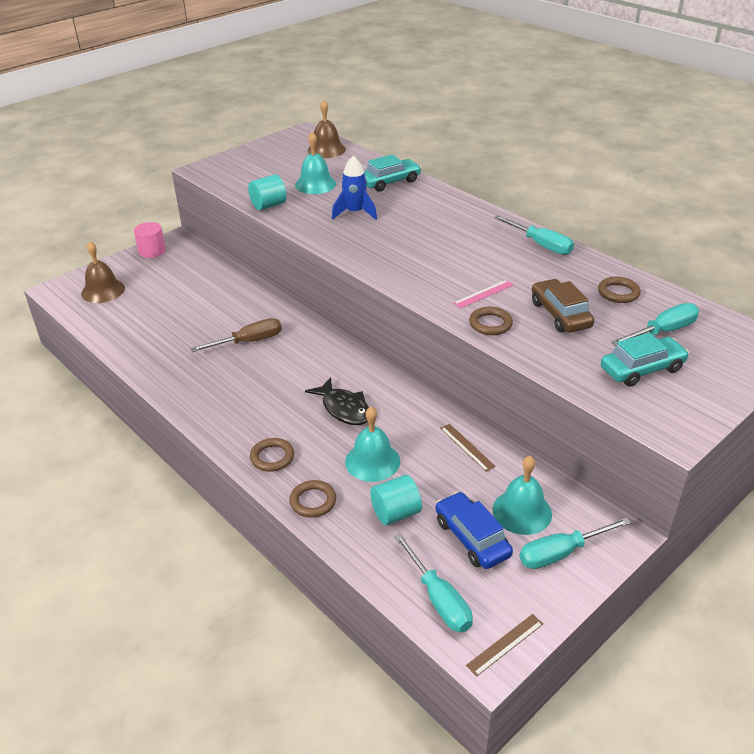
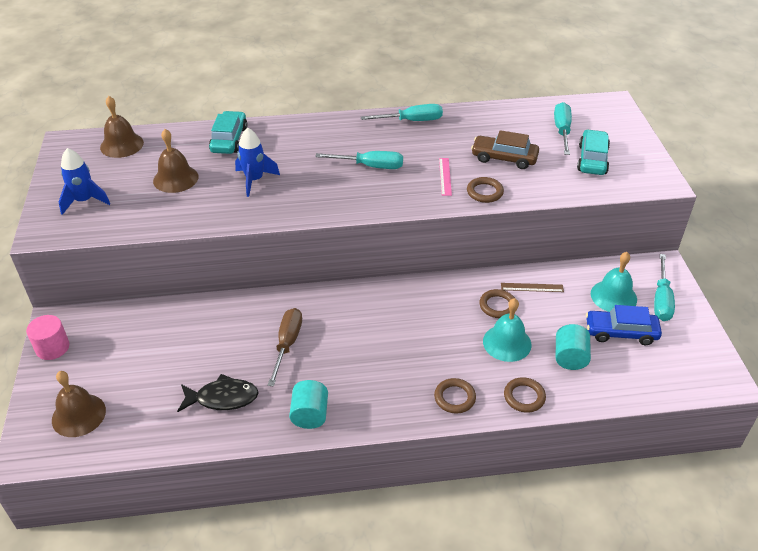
camera: 55 degrees left, 5 degrees up
turquoise cylinder [248,174,287,210] -> turquoise cylinder moved to [289,380,328,429]
turquoise bell [295,132,336,194] -> brown bell [153,129,198,193]
black fish [305,377,369,425] -> black fish moved to [177,374,259,412]
turquoise screwdriver [394,533,473,632] -> turquoise screwdriver moved to [315,151,403,169]
brown ruler [466,614,543,677] -> none
brown ring [598,277,641,303] -> brown ring moved to [479,289,515,318]
none -> blue rocket [59,148,110,215]

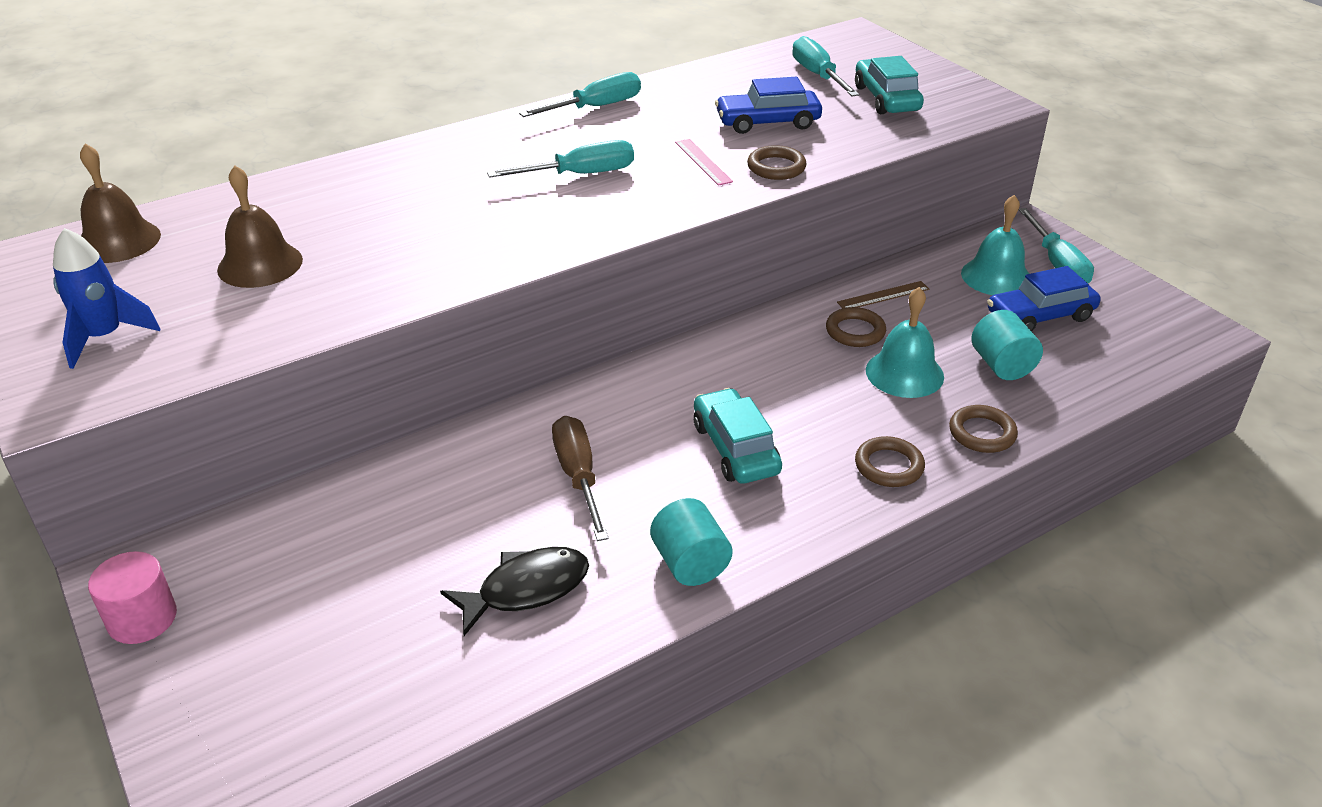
camera: 25 degrees left, 5 degrees down
brown bell [52,371,106,437] -> none
turquoise car [209,111,247,154] -> turquoise car moved to [694,388,782,484]
blue rocket [235,128,280,197] -> none
brown car [471,130,539,169] -> blue car [715,77,822,134]

